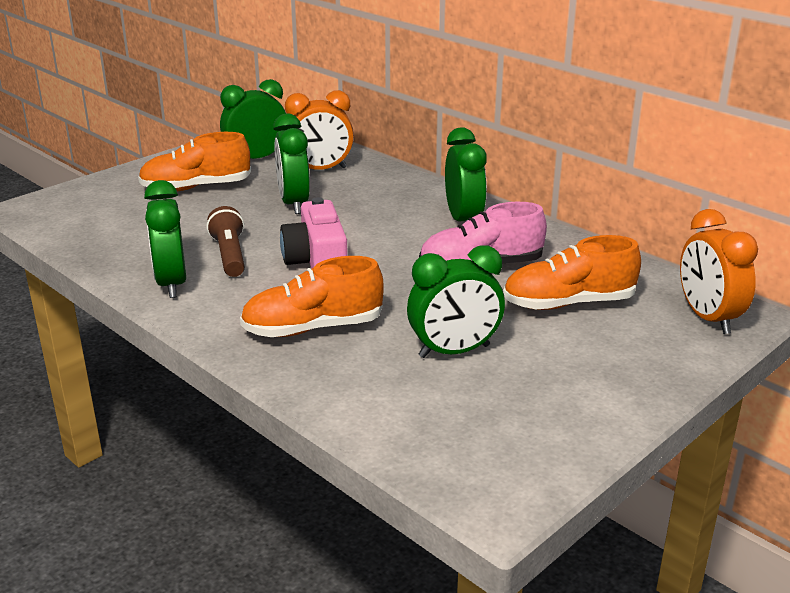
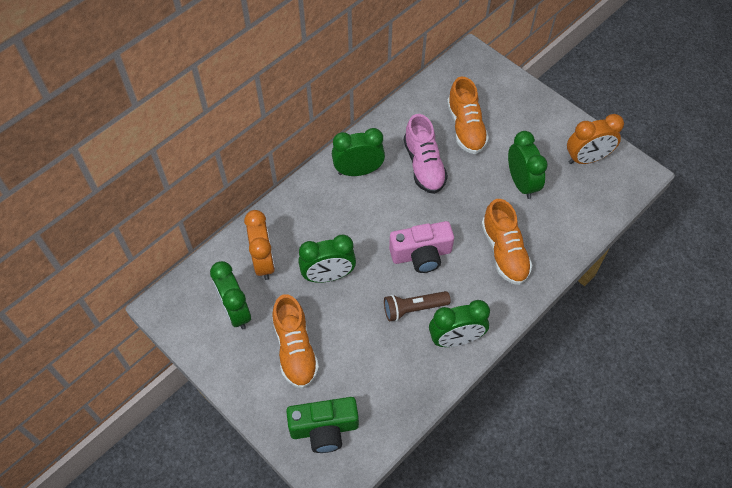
camera: 90 degrees left, 30 degrees up
orange clock [680,209,758,334] -> orange clock moved to [567,114,624,164]
none -> green camera [286,397,359,453]

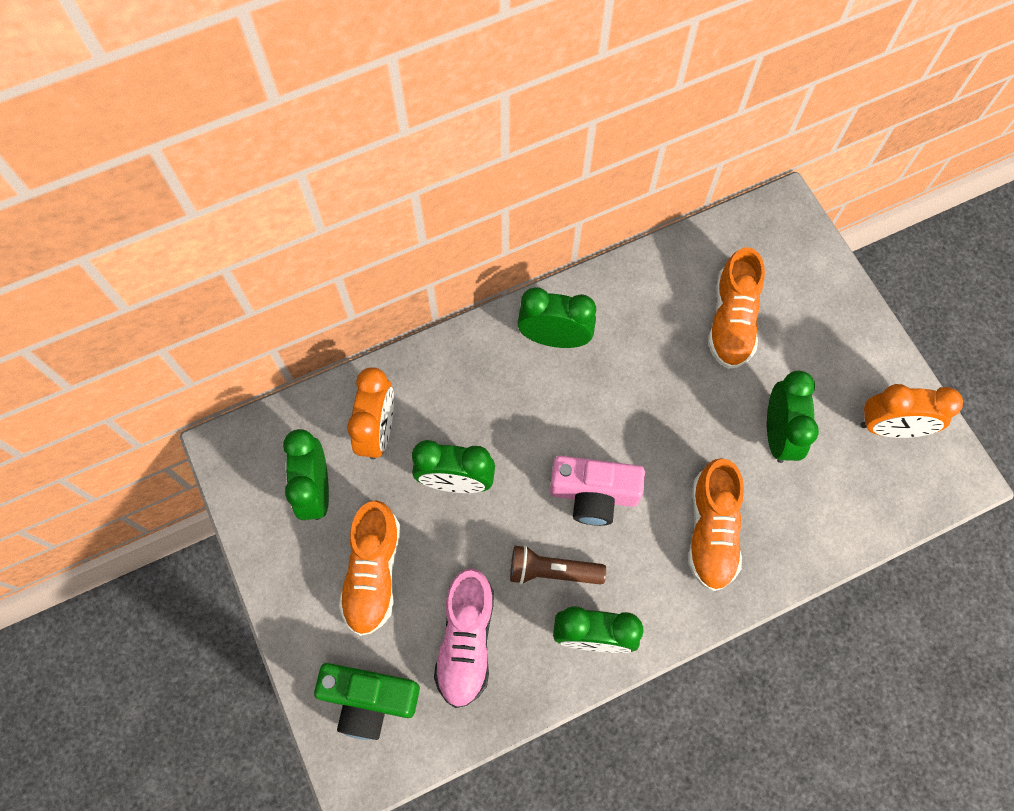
camera: 20 degrees right, 10 degrees up
pink shoe [404,114,448,194] -> pink shoe moved to [434,568,494,708]

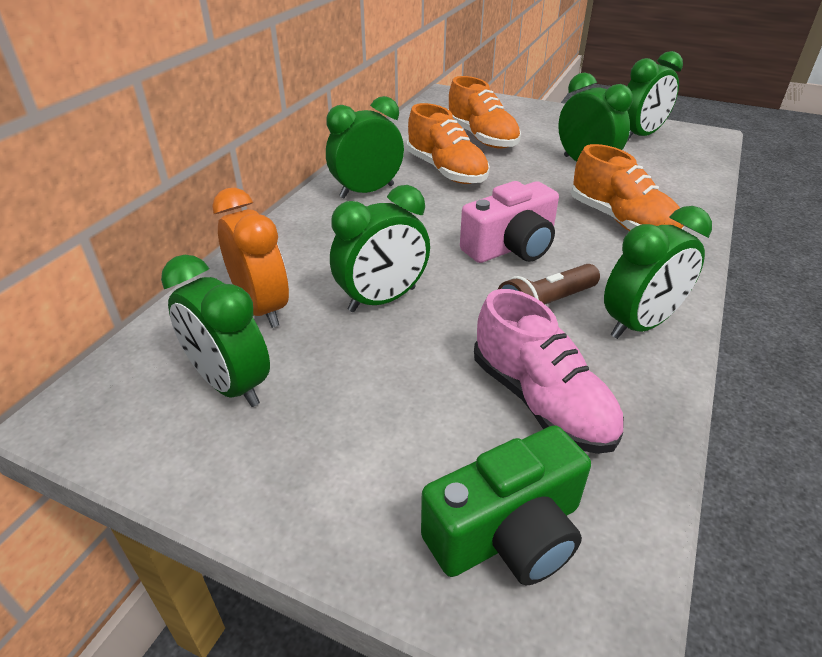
camera: 40 degrees left, 30 degrees down
orange shoe [339,500,400,636] -> orange shoe moved to [407,103,490,184]
orange clock [861,384,963,438] -> green clock [627,51,683,142]

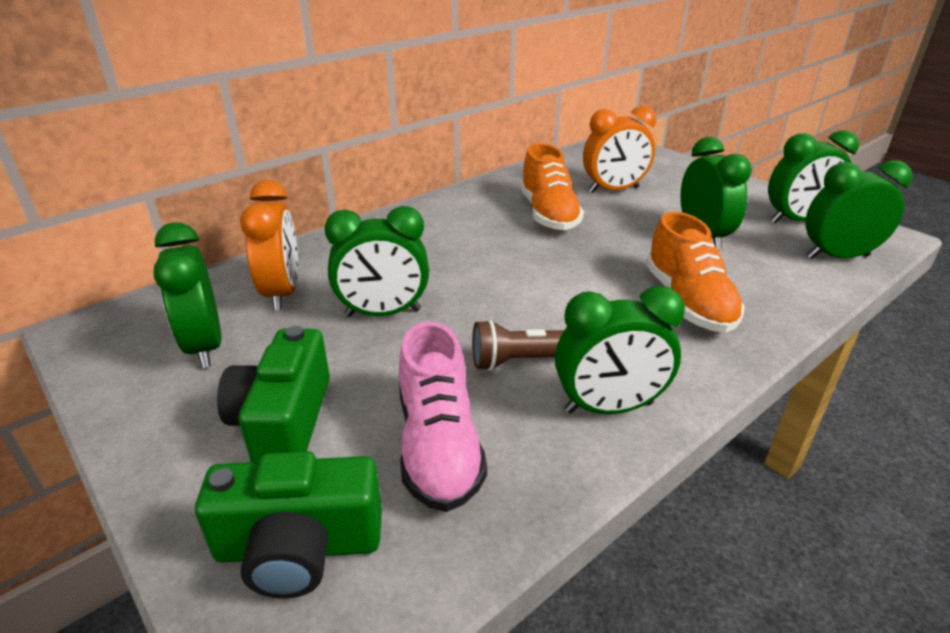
camera: 25 degrees right, 5 degrees down
green clock [326,96,404,198] -> green clock moved to [806,160,913,259]
orange shoe [448,76,521,149] -> orange clock [583,106,656,193]
pink camera [460,181,559,263] -> none
none -> green camera [217,326,330,462]

